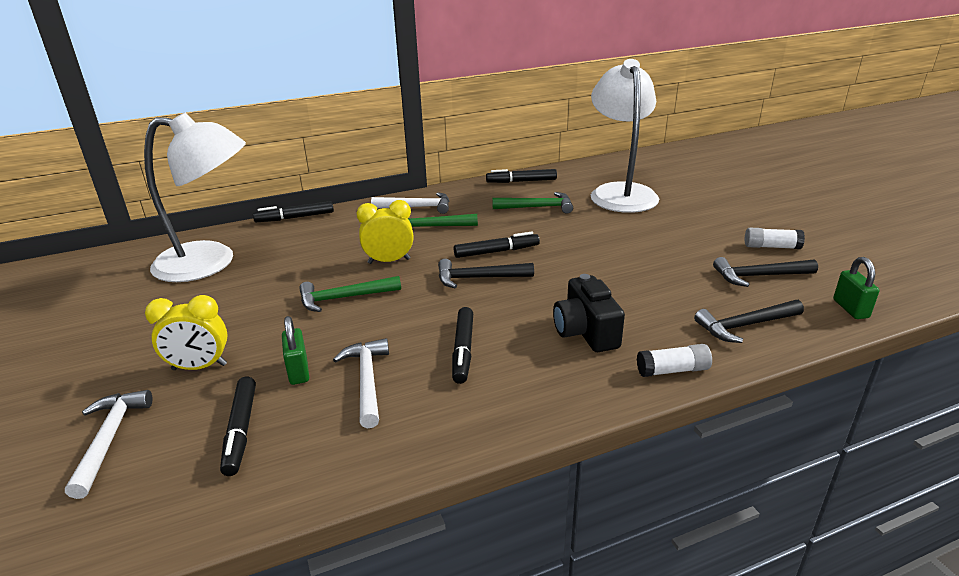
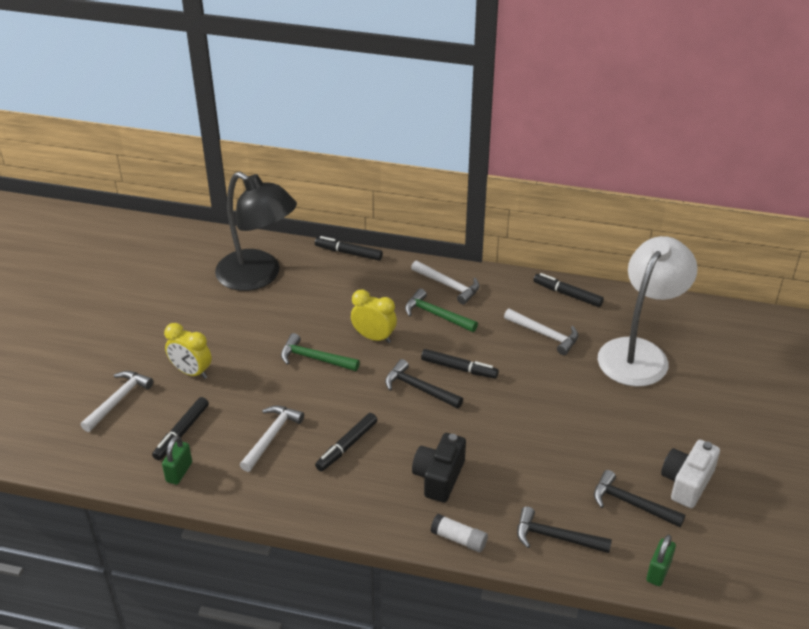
camera: 35 degrees right, 10 degrees up
white lamp [144,112,246,282] -> black lamp [215,172,297,291]
green padlock [282,316,309,385] -> green padlock moved to [162,436,192,485]
green hammer [492,192,573,213] -> white hammer [504,309,578,355]
white glue stick [745,228,805,249] -> white camera [661,440,720,508]

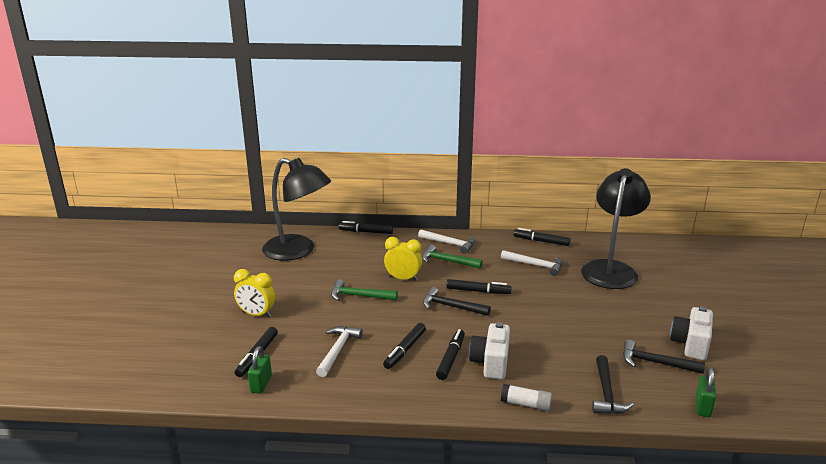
camera: 10 degrees left, 15 degrees down
white hammer [81,371,153,432] -> none
black camera [412,433,466,503] -> white camera [469,322,510,379]
black hammer [517,506,612,553] -> black hammer turned 90 degrees counterclockwise [592,355,634,414]
white lamp [598,236,698,387] -> black lamp [581,168,651,289]
none -> black marker [436,329,465,380]

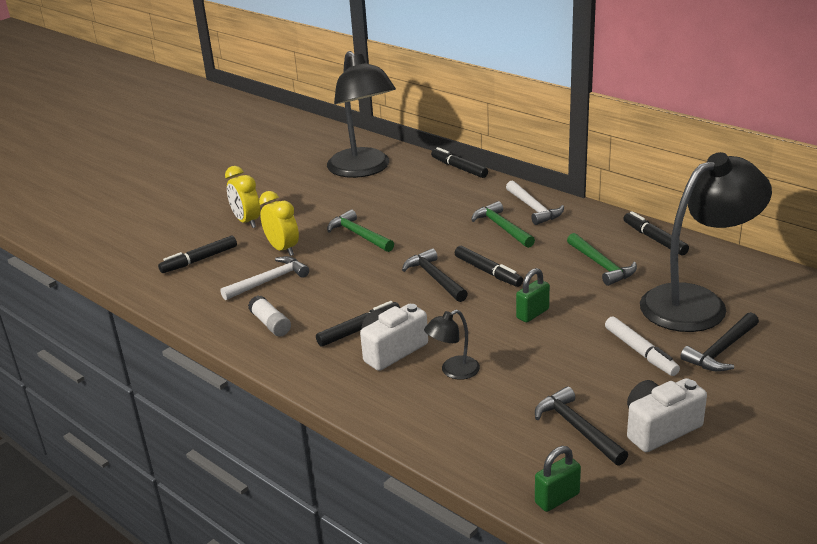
camera: 40 degrees right, 5 degrees up
green padlock [248,346,272,394] -> green padlock moved to [516,268,550,322]
black marker [383,323,426,369] -> none
yellow clock [384,237,422,281] -> yellow clock moved to [259,191,299,256]
white hammer [501,250,562,276] -> green hammer [567,233,637,286]
white glue stick [501,384,552,411] -> white glue stick moved to [248,296,291,336]
black hammer [592,355,634,414] -> black hammer moved to [680,312,759,372]
none -> black lamp [424,310,480,380]
none -> white marker [605,316,680,376]

